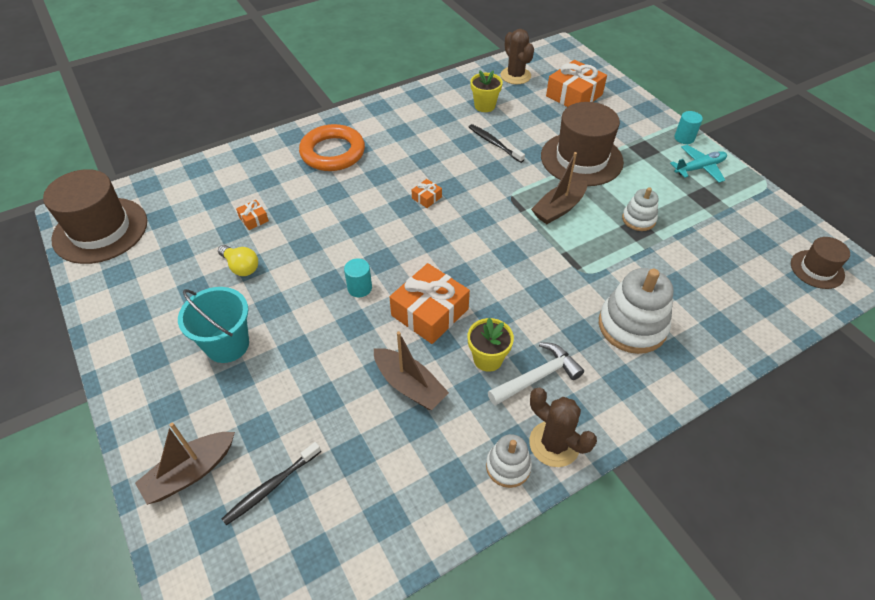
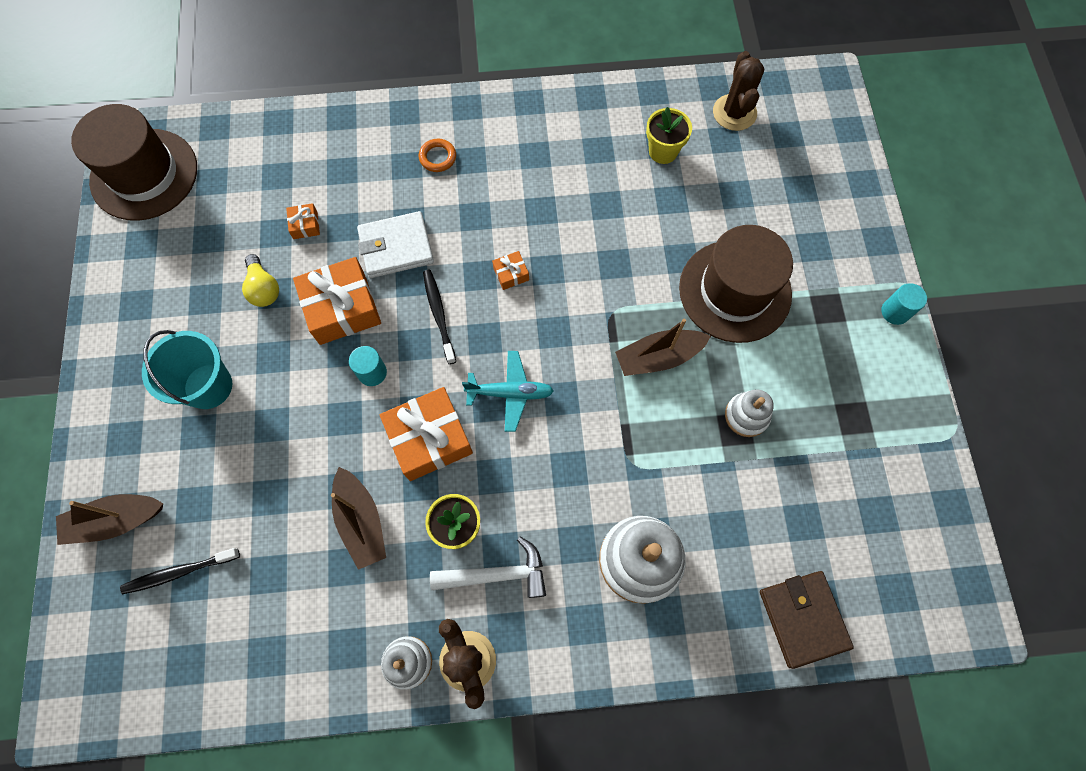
camera: 25 degrees right, 20 degrees up
orange ring [299,124,365,171] -> orange ring [419,139,456,172], size x0.45
black toothbrush [469,124,525,163] -> black toothbrush moved to [423,270,456,364]
orange gift [546,60,607,107] -> orange gift moved to [293,257,381,345]
turquoise plane [670,145,727,183] -> turquoise plane moved to [462,351,554,432]
brown hat [791,237,850,289] -> none
none -> white wallet [357,211,434,278]
none -> brown wallet [760,571,854,669]

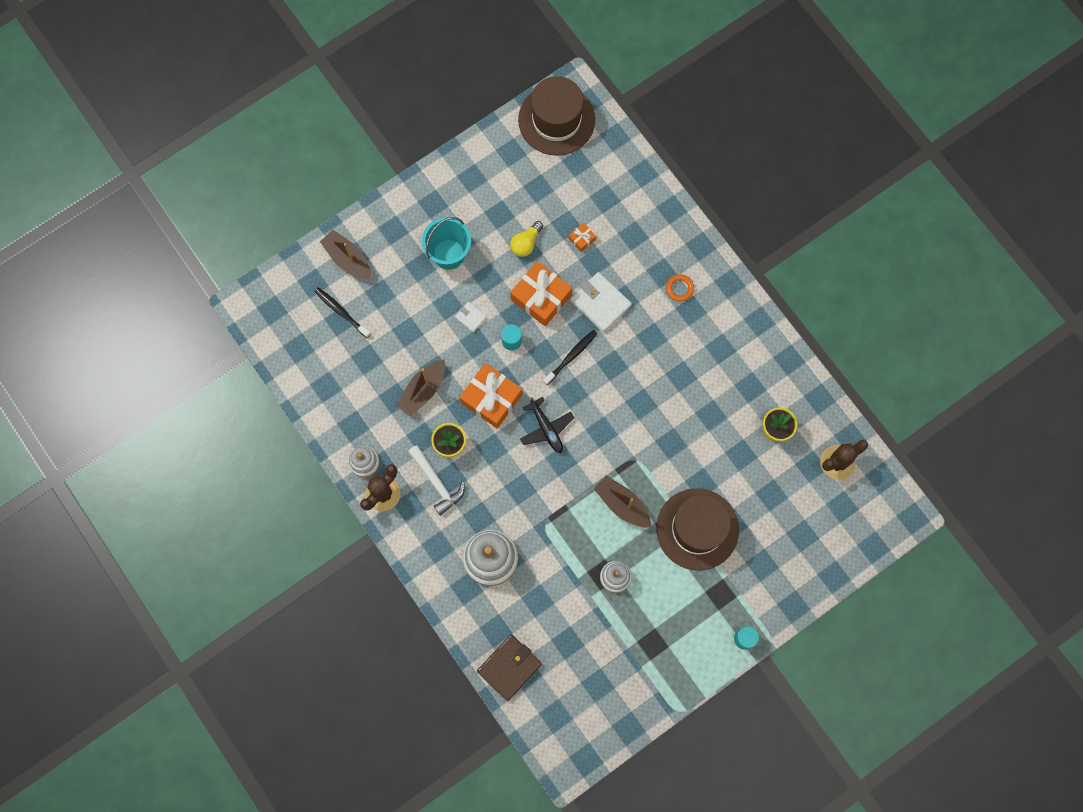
camera: 60 degrees right, 5 degrees up
turquoise plane [462,351,554,432] -> black plane [520,397,574,453]
orange gift [492,251,529,290] -> none
none -> white wallet [455,301,487,332]

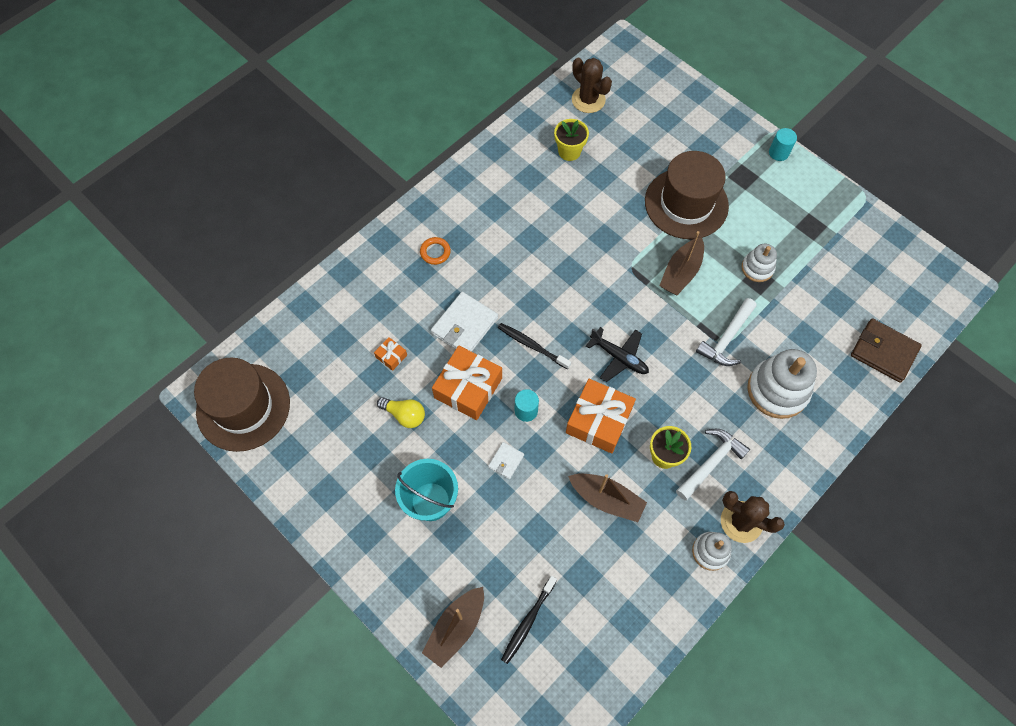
camera: 100 degrees left, 10 degrees down
black plane [520,397,574,453] -> black plane turned 75 degrees clockwise [586,327,649,382]
none -> white hammer [696,298,757,366]

